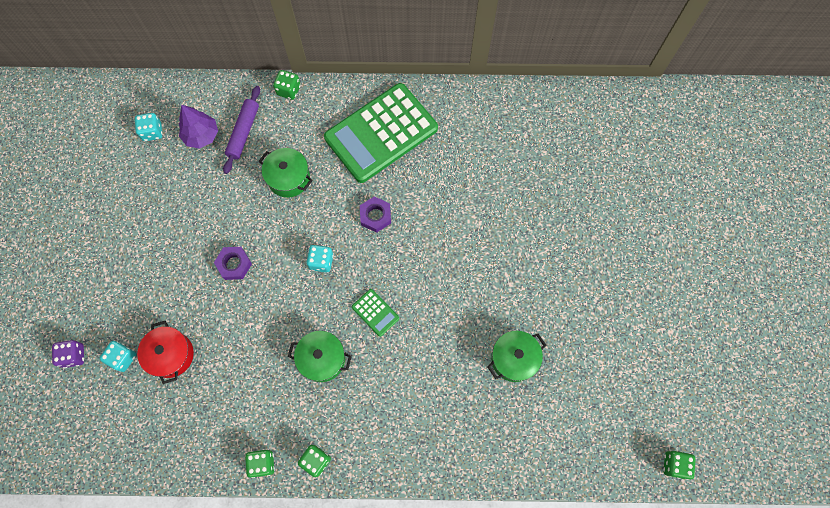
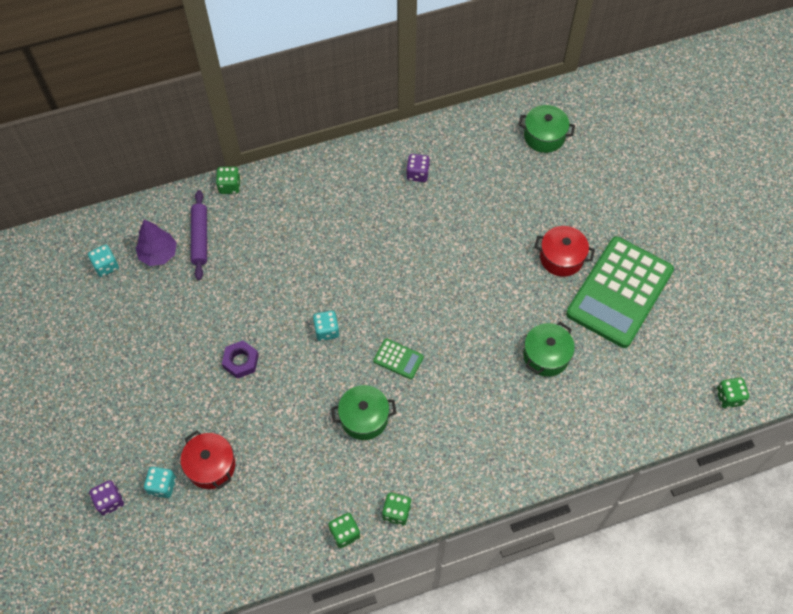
camera: 20 degrees left, 10 degrees down
green pot [259,148,313,198] -> green pot moved to [519,105,575,153]
green calculator [324,83,438,183] -> green calculator moved to [566,237,674,348]
purple nut [360,196,391,233] -> none
none -> purple dice [406,154,430,182]
none -> red pot [534,226,595,277]

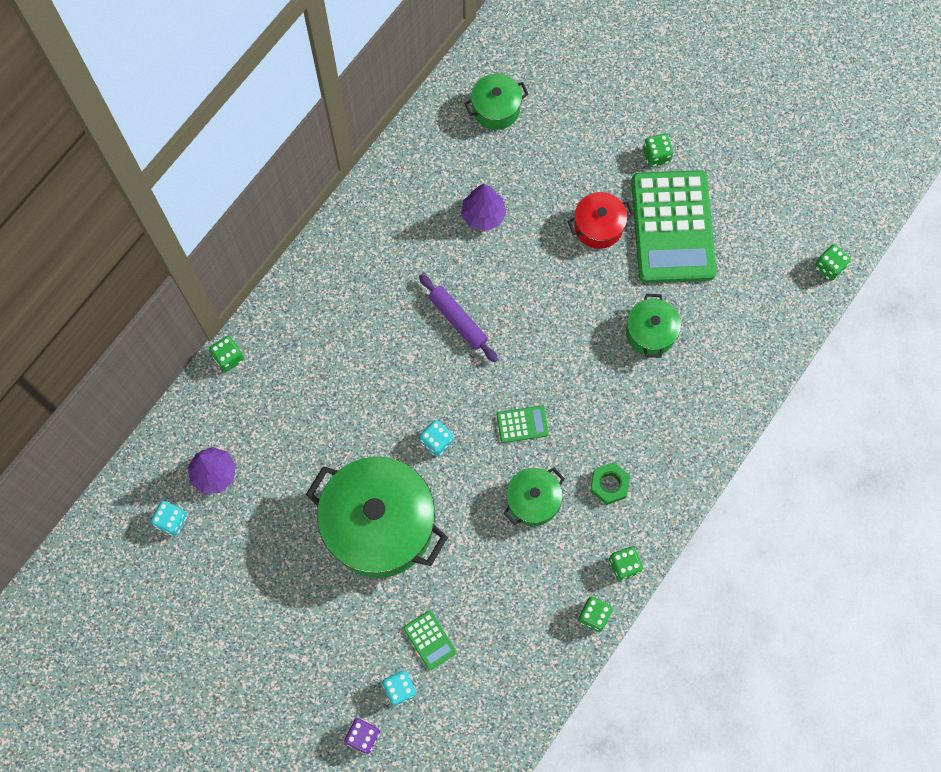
camera: 35 degrees left, 10 degrees up
red pot [181,430,235,489] -> green calculator [403,611,456,670]
purple rolling pin [191,190,207,280] -> purple rolling pin moved to [419,274,498,362]
purple nut [222,341,259,379] -> green pot [306,457,448,578]
purple dice [406,154,430,182] -> none
none -> purple tree [461,184,507,231]
none -> green nut [590,462,630,505]
none -> green dice [643,134,673,167]

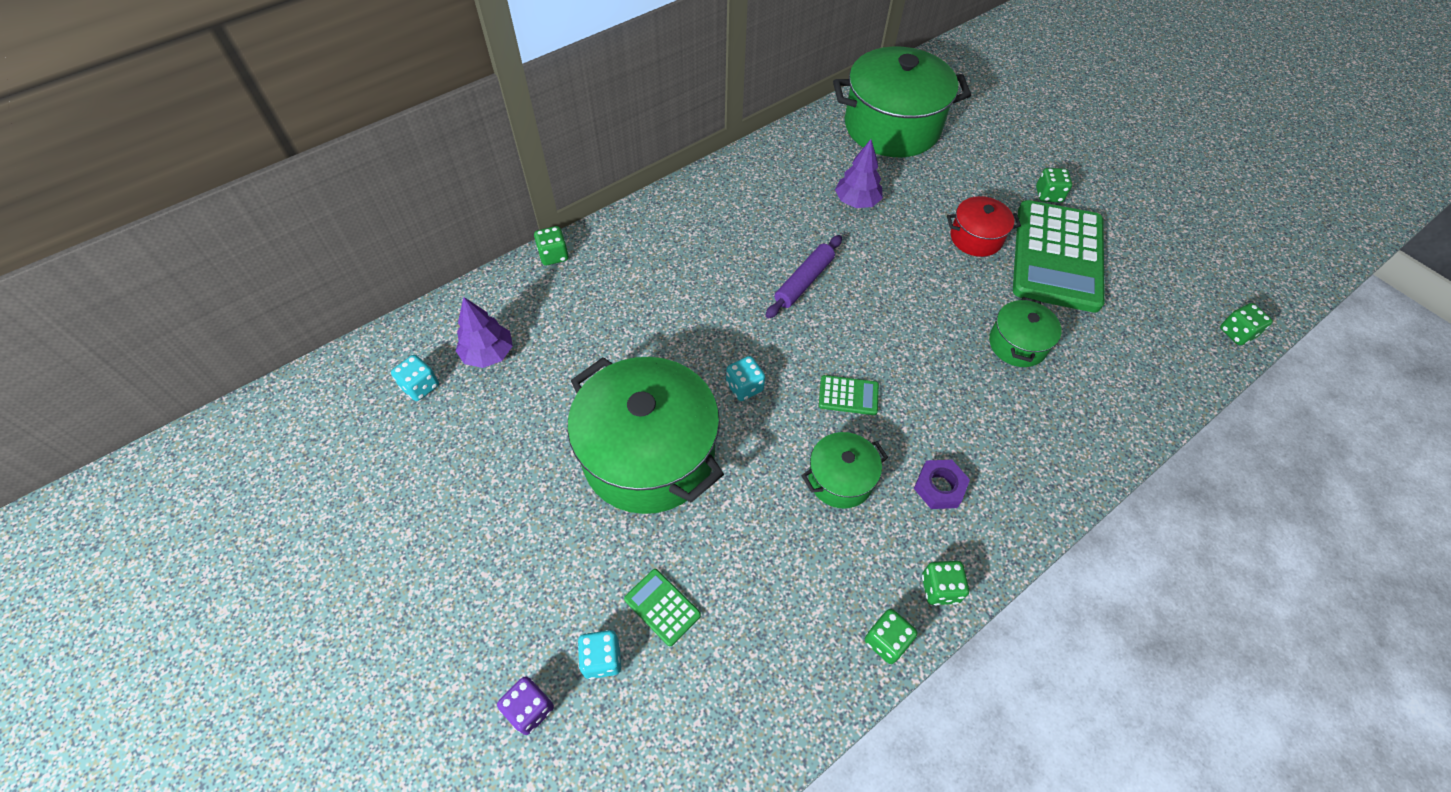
camera: 15 degrees right, 15 degrees down
green calculator [403,611,456,670] -> green calculator turned 150 degrees clockwise [624,569,701,646]
purple rolling pin [419,274,498,362] -> purple rolling pin turned 60 degrees clockwise [766,235,842,319]
green pot [464,74,529,130] -> green pot [833,46,971,157], size x2.04
green nut [590,462,630,505] -> purple nut [914,460,970,509]

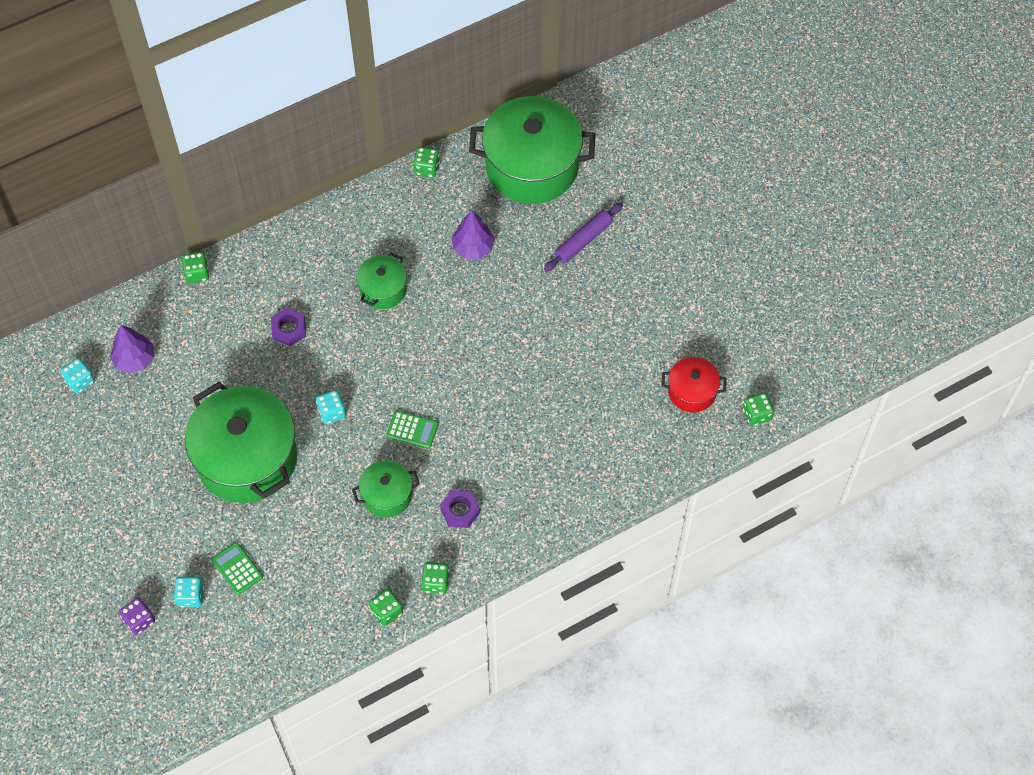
camera: 10 degrees right, 5 degrees up
purple rolling pin [766,235,842,319] -> purple rolling pin moved to [544,202,623,272]
red pot [947,196,1021,257] -> red pot moved to [661,357,727,412]
green pot [989,297,1062,367] -> green pot moved to [356,252,407,309]
green calculator [1013,200,1105,313] -> none
green dice [1036,168,1072,202] -> green dice moved to [413,147,440,178]
none -> purple nut [271,308,306,346]

